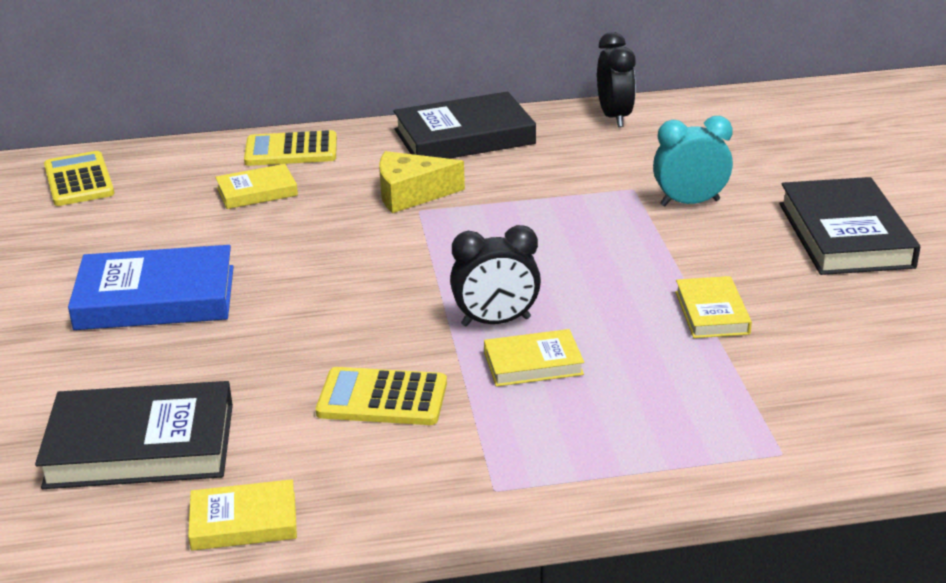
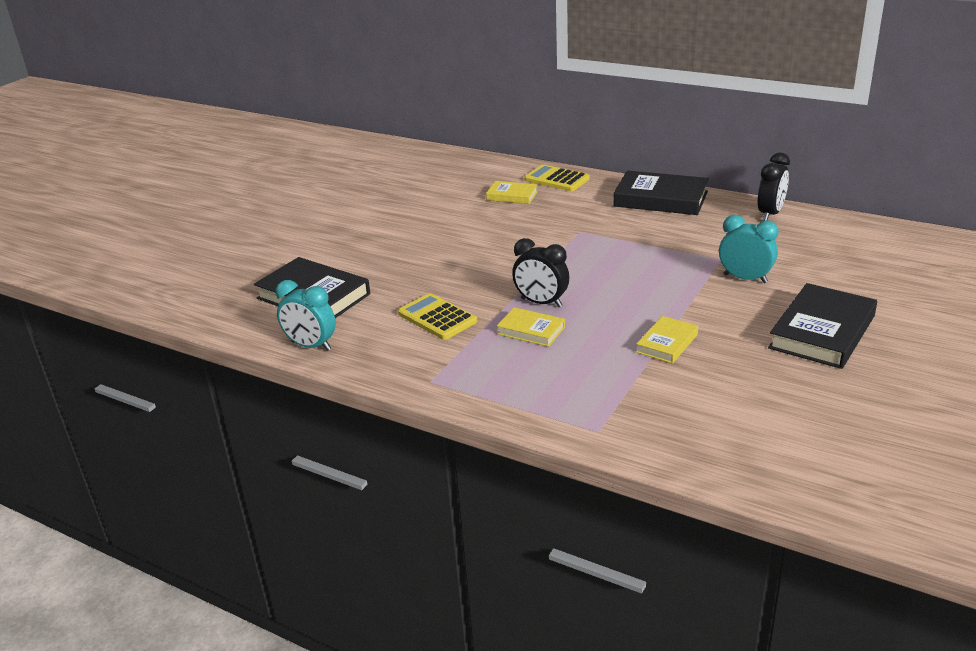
camera: 40 degrees right, 0 degrees up
yellow calculator [44,151,114,206] -> none
blue book [68,245,234,330] -> none
yellow book [188,479,297,551] -> turquoise clock [276,280,336,351]
yellow cheese [379,151,465,213] -> none

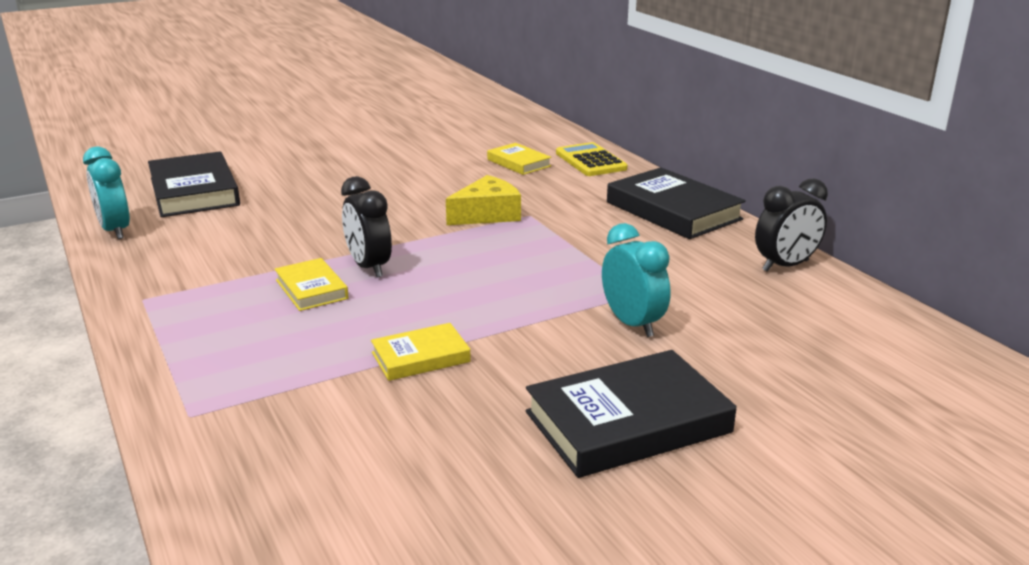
camera: 30 degrees right, 5 degrees down
yellow calculator [398,293,477,340] -> none
none -> yellow cheese [446,175,521,225]

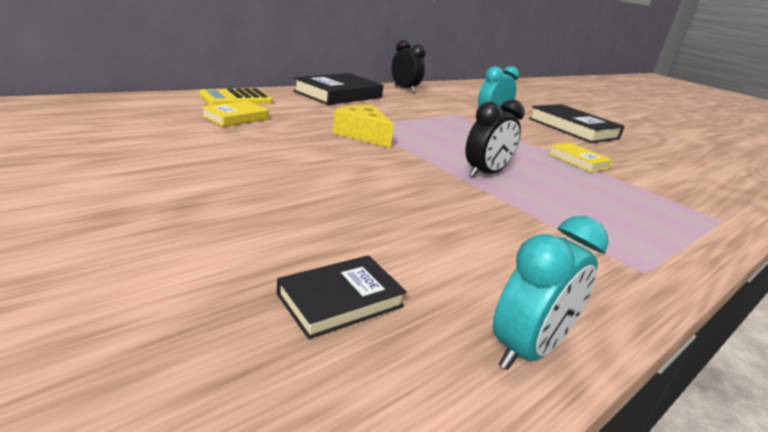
camera: 105 degrees left, 0 degrees up
black book [148,151,240,217] -> black book [277,255,407,339], size x0.55
yellow book [275,258,349,311] -> none

